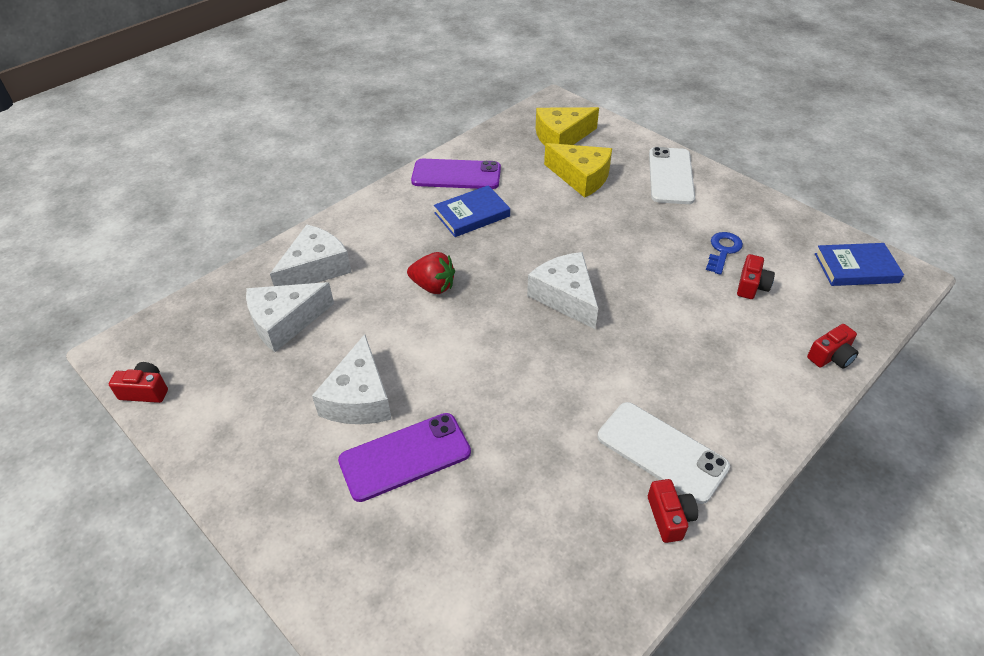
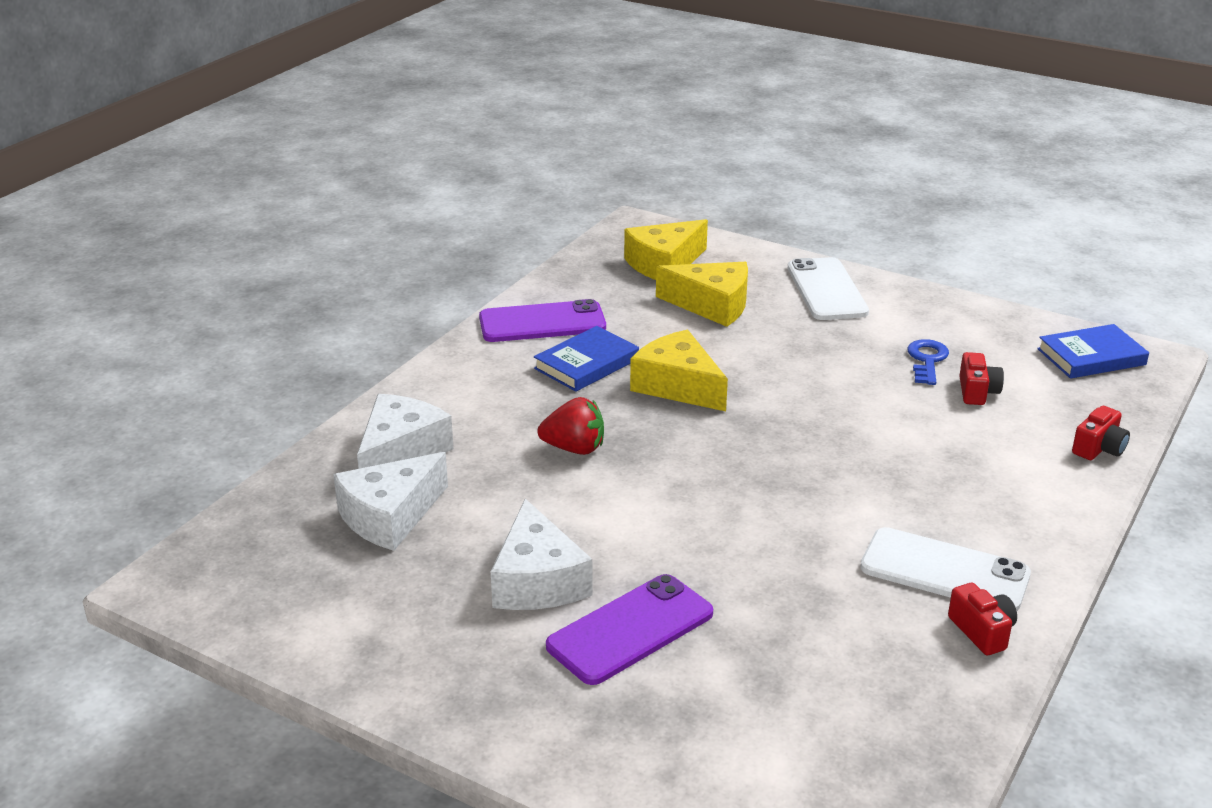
camera: 15 degrees left, 15 degrees down
red camera [109,362,168,403] -> none
white cheese [527,252,598,329] -> none
none -> yellow cheese [630,330,728,411]

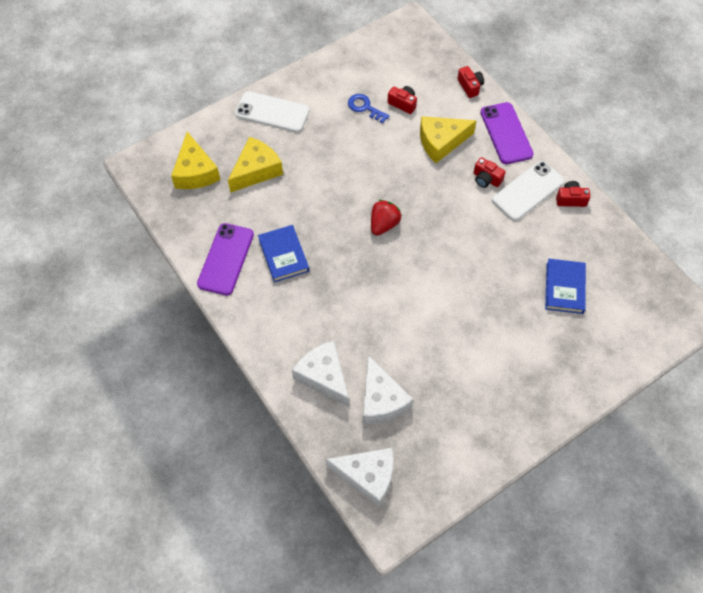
camera: 65 degrees left, 30 degrees up
white cheese [491,499,593,610] -> white cheese moved to [326,448,394,507]
red strawberry [537,397,604,455] -> red strawberry moved to [371,200,402,235]
purple phone [546,574,713,685] -> purple phone moved to [480,102,534,164]
yellow cheese [630,330,728,411] -> yellow cheese moved to [420,116,477,163]
blue book [1037,324,1149,379] -> blue book moved to [545,259,586,314]
none -> red camera [473,157,506,188]

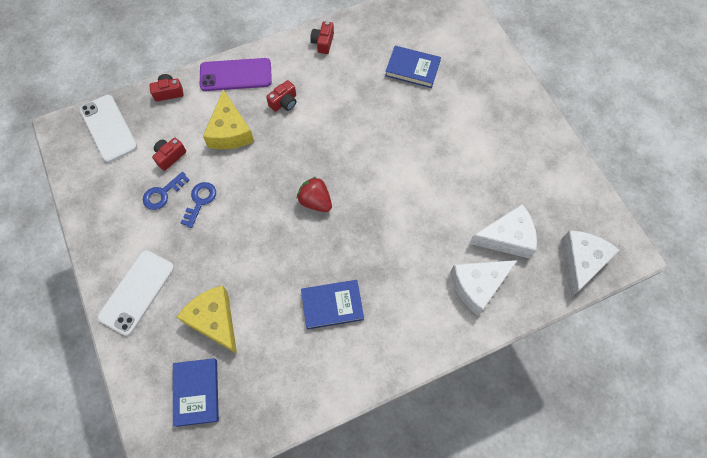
camera: 80 degrees left, 5 degrees up
yellow cheese [171,132,220,189] -> blue book [173,358,219,427]
purple phone [197,223,254,296] -> none
white phone [492,161,565,221] -> white phone moved to [80,95,137,162]
none -> blue key [181,182,216,228]

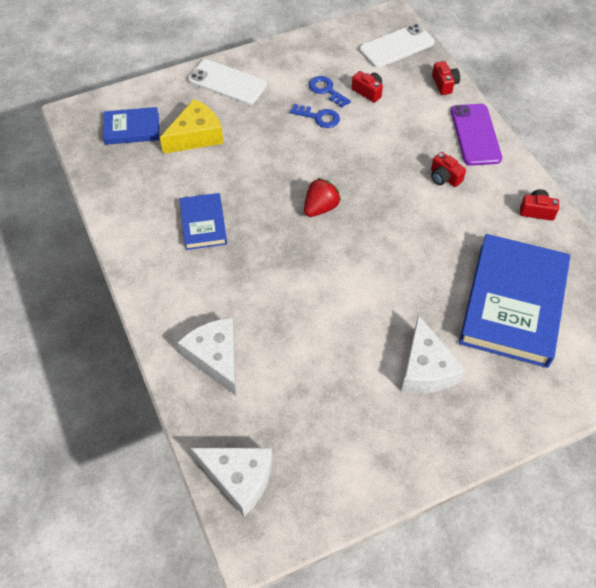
camera: 90 degrees right, 10 degrees down
yellow cheese [203,90,254,149] -> none
blue book [385,46,441,88] -> blue book [459,234,570,368], size x1.99
white cheese [469,204,537,259] -> white cheese moved to [401,315,465,393]

